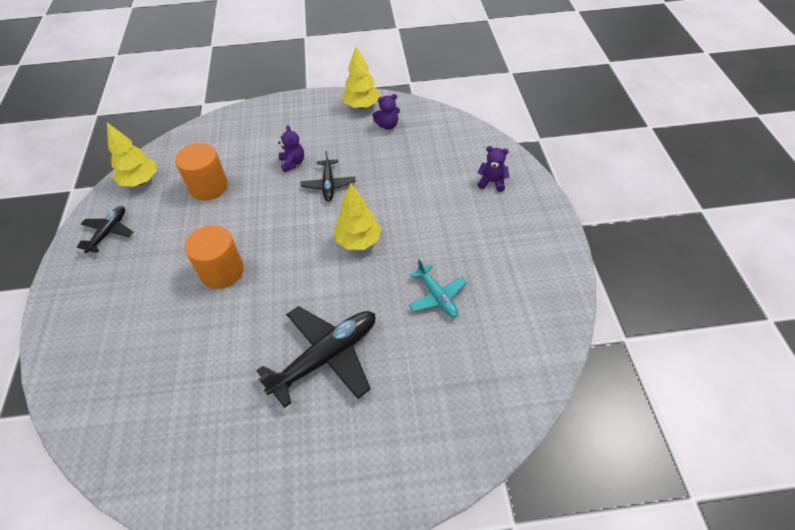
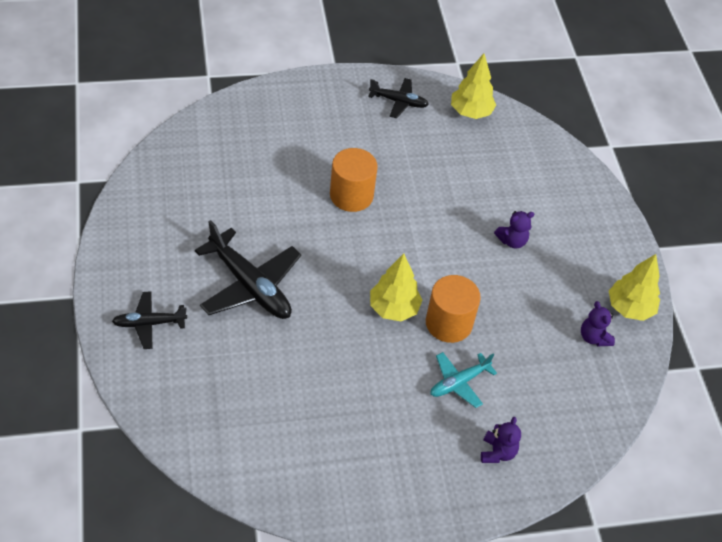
camera: 80 degrees right, 0 degrees up
orange cylinder [175,143,228,200] -> orange cylinder moved to [426,275,481,343]
black plane [301,150,356,201] -> black plane moved to [112,291,187,349]
turquoise plane [409,259,467,317] -> turquoise plane moved to [430,352,497,408]

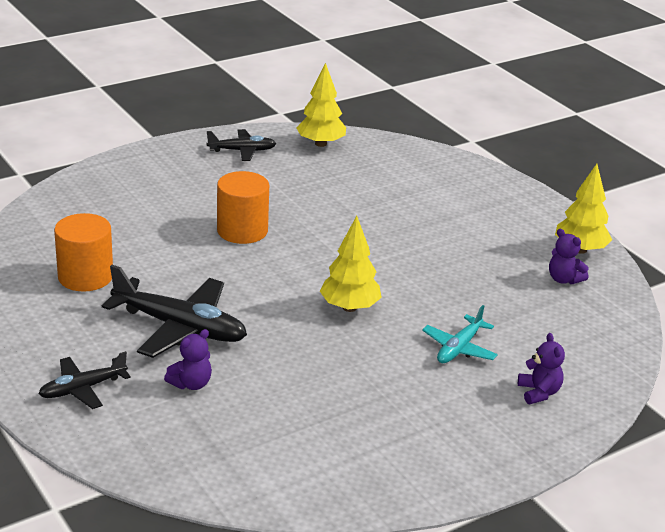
camera: 20 degrees left, 20 degrees down
orange cylinder [426,275,481,343] -> orange cylinder moved to [54,213,113,292]
purple teddy bear [494,211,534,249] -> purple teddy bear moved to [164,329,212,390]

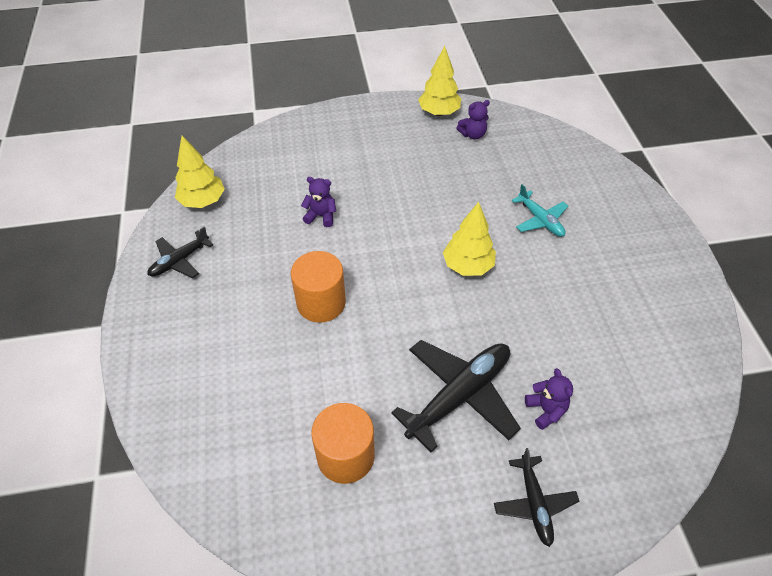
camera: 65 degrees left, 20 degrees up
black plane [207,129,276,161] -> black plane turned 150 degrees counterclockwise [147,226,213,278]
purple teddy bear [518,333,565,404] -> purple teddy bear moved to [301,177,336,227]

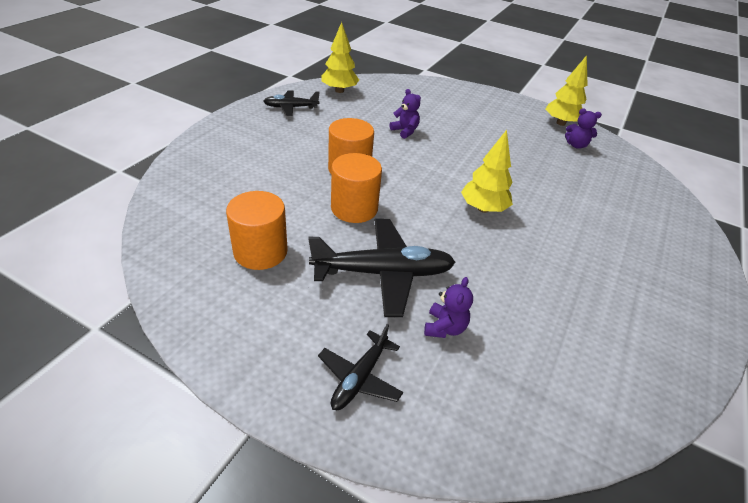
camera: 35 degrees right, 10 degrees down
turquoise plane [511,184,568,237] -> none
none -> orange cylinder [331,153,382,223]

